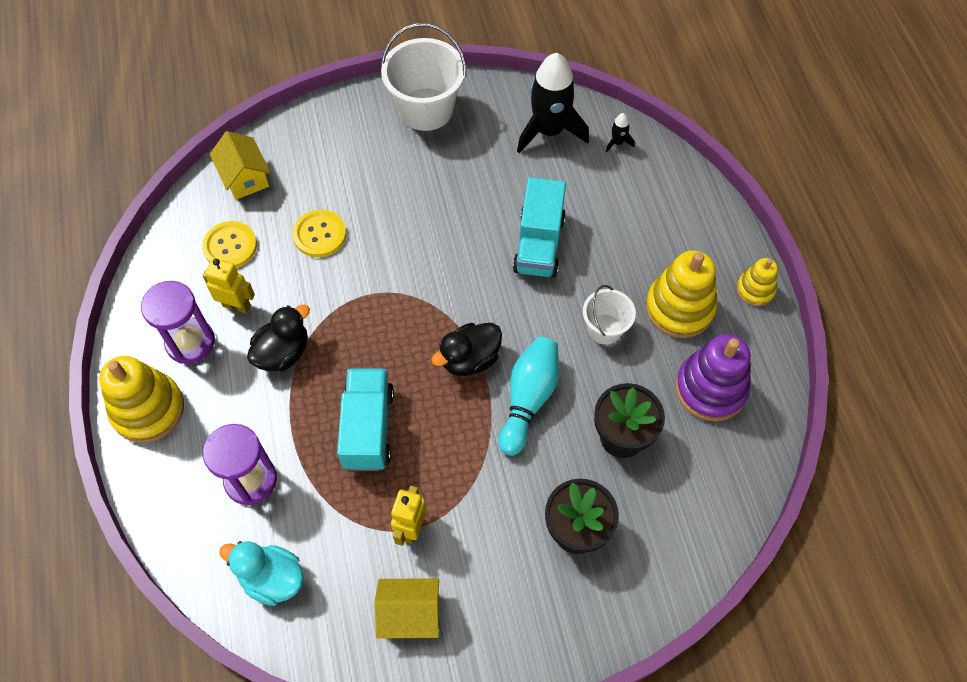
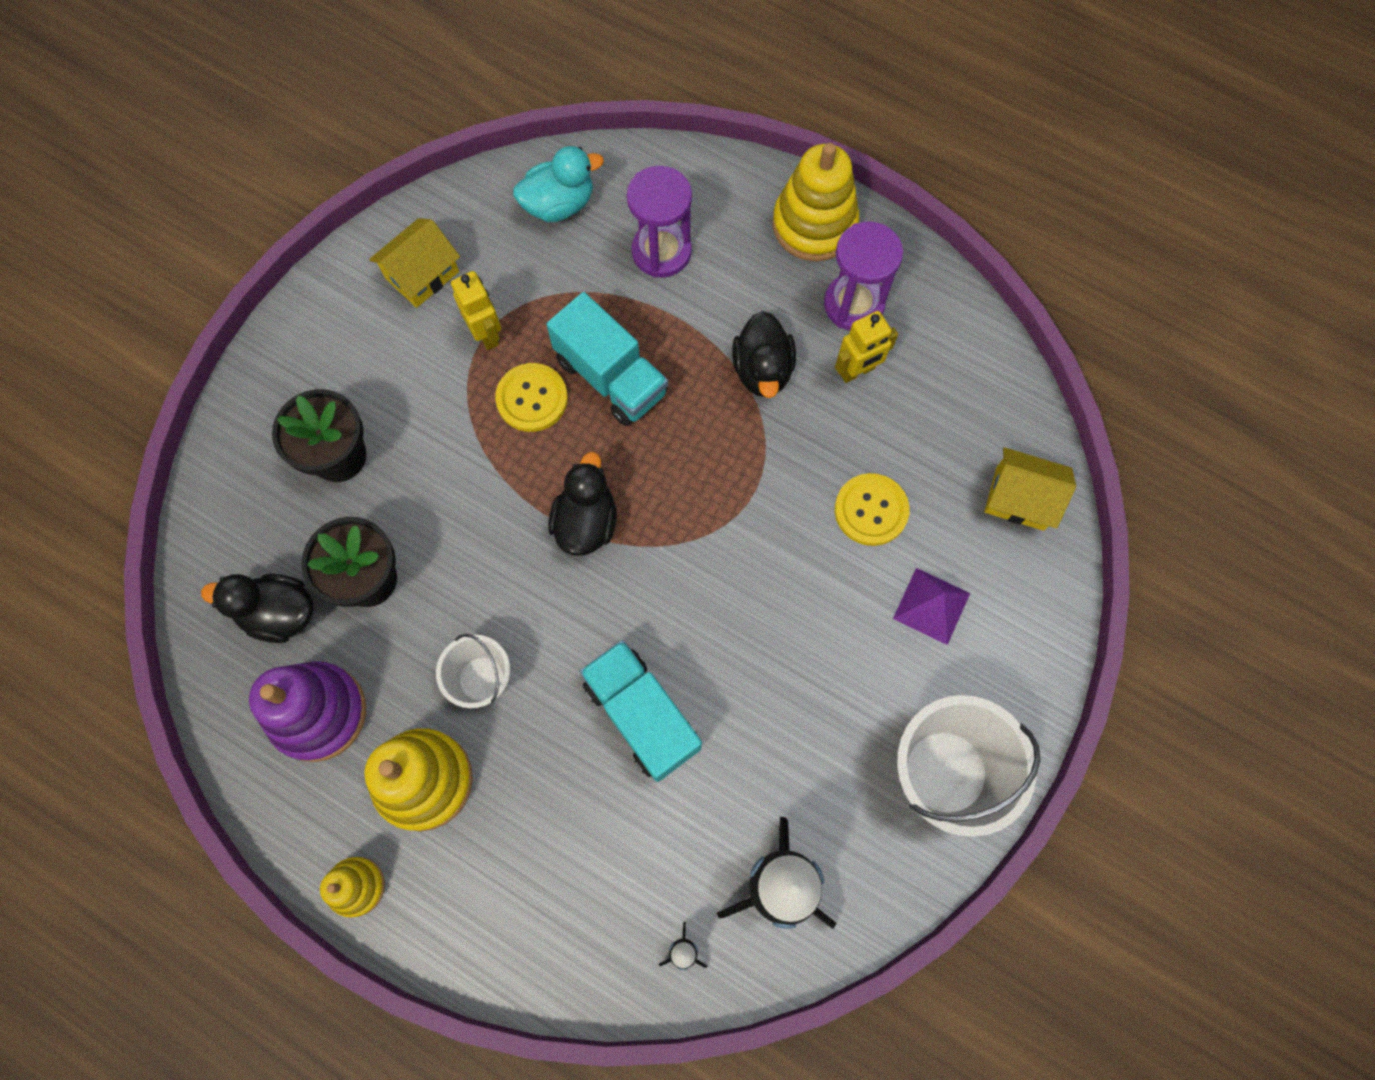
camera: 135 degrees right, 10 degrees up
yellow button [202,221,257,268] -> yellow button moved to [495,363,568,432]
turquoise bowling pin [498,337,559,456] -> none
none -> black duck [201,574,314,643]
none -> purple pyramid [893,568,970,645]

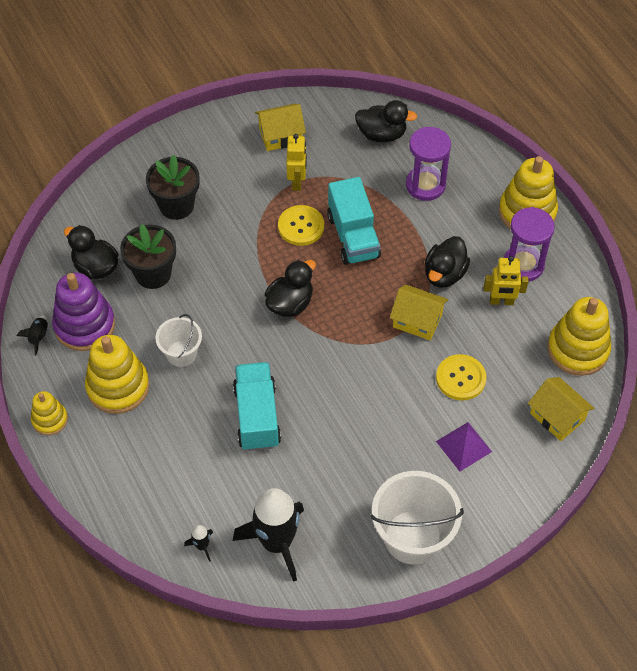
camera: 30 degrees right, 15 degrees down
turquoise duck [513,146,604,222] -> black duck [355,100,417,142]
none -> black rocket [16,316,48,356]
none -> yellow house [390,284,448,340]
none -> yellow stacking toy [548,297,611,376]

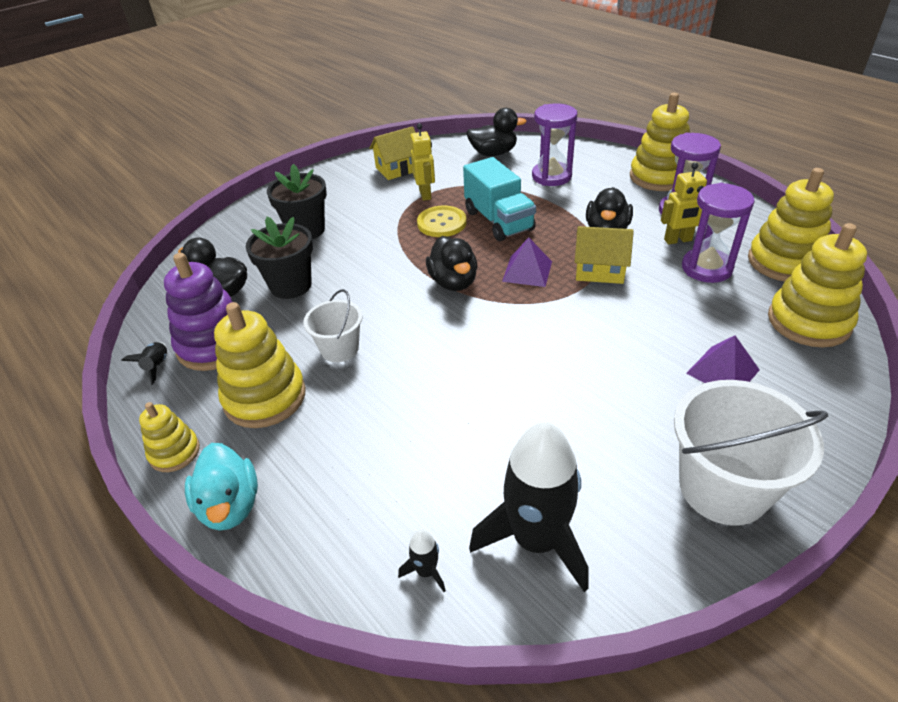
camera: 10 degrees left, 15 degrees down
turquoise truck [233,362,281,451] -> none
black duck [265,260,316,317] -> black duck turned 135 degrees clockwise [426,236,478,291]
yellow button [436,354,487,400] -> none
yellow house [528,377,594,441] -> yellow stacking toy [768,223,867,347]
none -> turquoise duck [185,443,258,531]
none -> purple pyramid [502,237,552,287]
none -> purple hourglass [682,183,755,283]

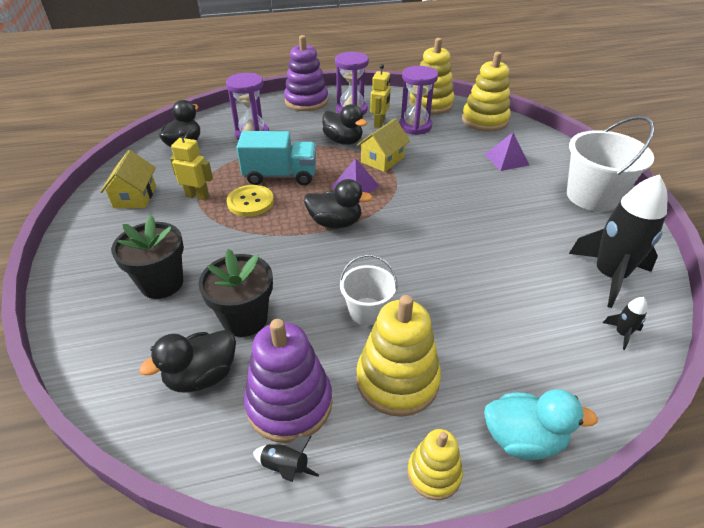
camera: 65 degrees left, 0 degrees up
yellow stacking toy [630,93,690,191] -> purple stacking toy [284,35,328,111]

